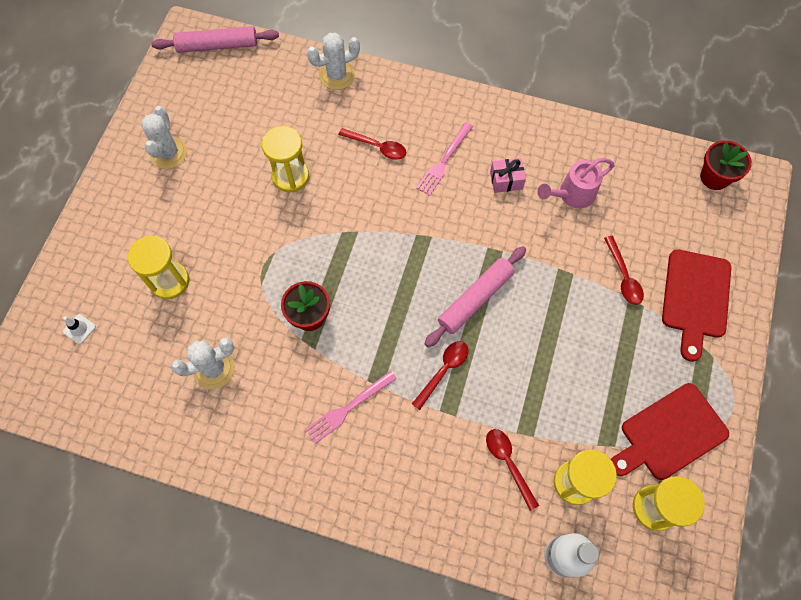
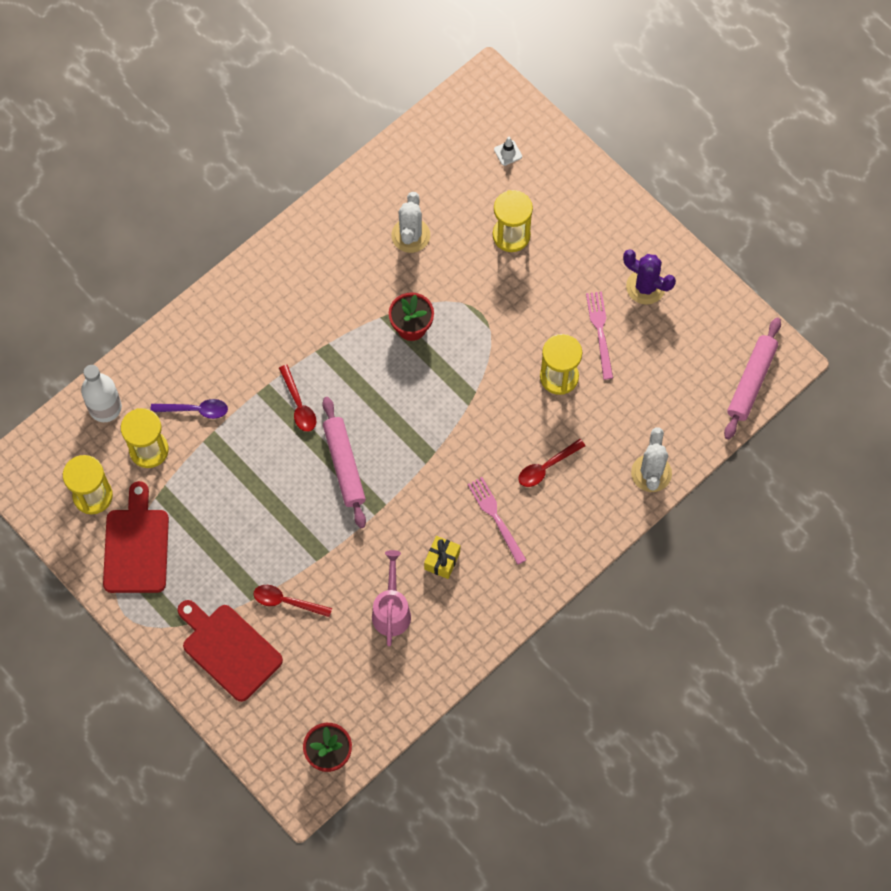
camera: 120 degrees right, 0 degrees up
white cactus [141,106,188,169] -> purple cactus [623,249,676,305]
pink fork [305,370,397,444] -> pink fork moved to [586,292,613,380]
red spoon [486,429,539,511] -> purple spoon [150,399,228,419]
pink gift [490,158,526,193] -> yellow gift [424,536,460,579]

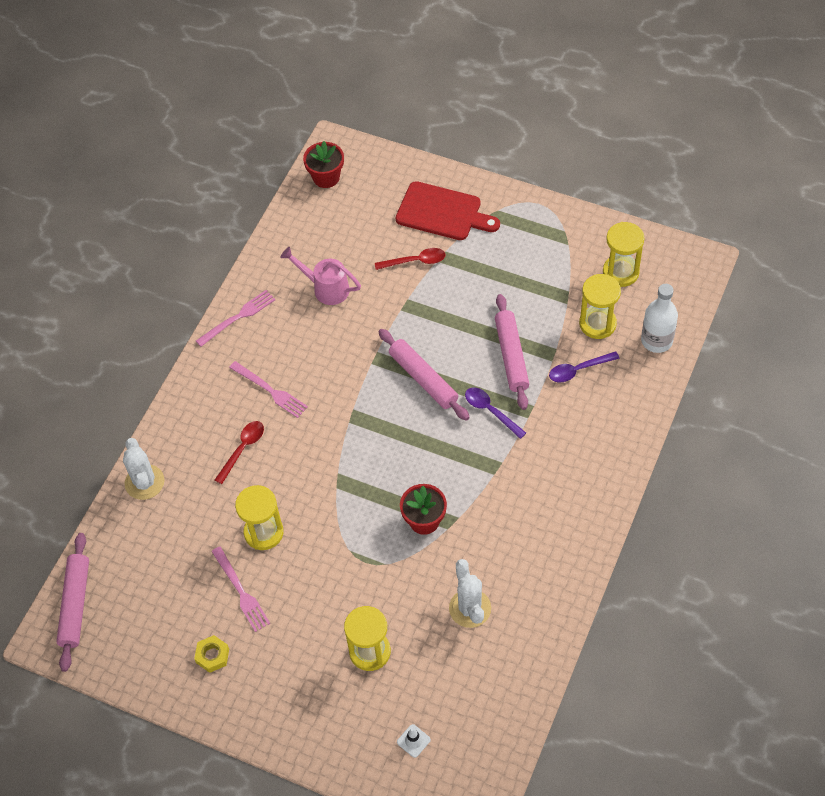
camera: 160 degrees right, 10 degrees down
red cutting board [103,481,169,593] -> none
red spoon [279,365,316,432] -> purple spoon [465,387,526,439]
pink watering can [372,550,411,646] -> pink watering can turned 135 degrees clockwise [280,247,361,305]
yellow gift [424,536,460,579] -> none
purple cactus [623,249,676,305] -> yellow nut [194,635,229,673]
none -> pink fork [196,290,275,347]
none -> pink rolling pin [495,294,529,410]

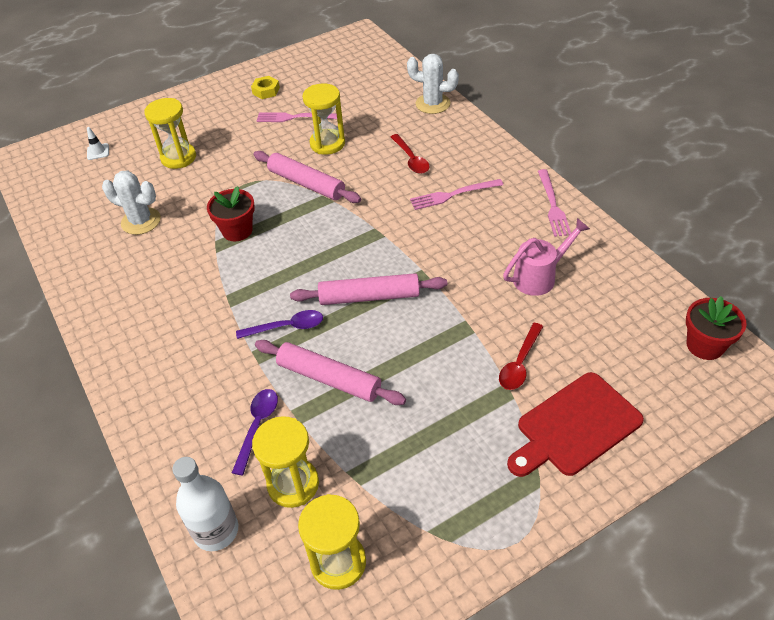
camera: 125 degrees right, 10 degrees down
pink rolling pin [56,533,89,672] -> pink rolling pin moved to [253,151,361,203]

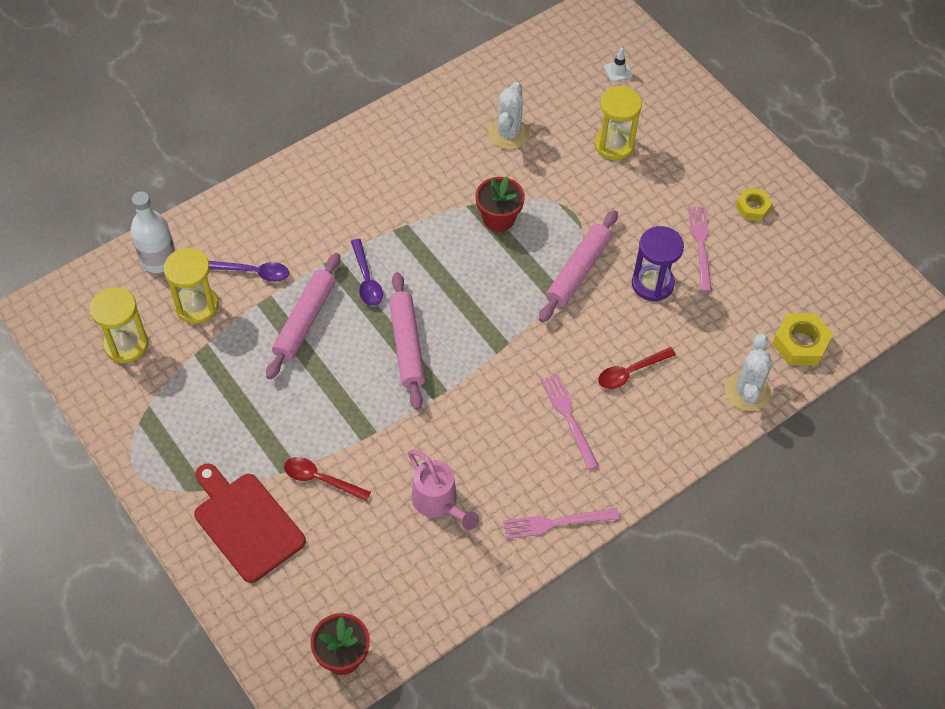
camera: 80 degrees right, 10 degrees up
yellow hourglass [302,84,345,155] -> purple hourglass [632,226,684,302]
none -> yellow nut [772,313,833,365]

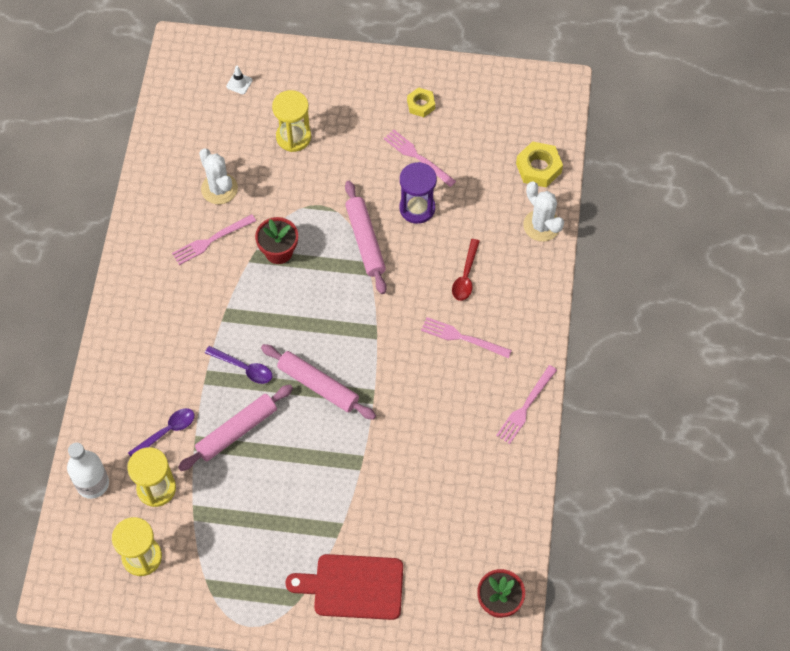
camera: 45 degrees left, 5 degrees up
pink rolling pin [266,253,340,379] -> pink rolling pin turned 75 degrees clockwise [178,385,293,471]
red spoon [284,457,371,502] -> none
pink watering can [408,449,479,530] -> none
none -> pink fork [172,214,256,265]

